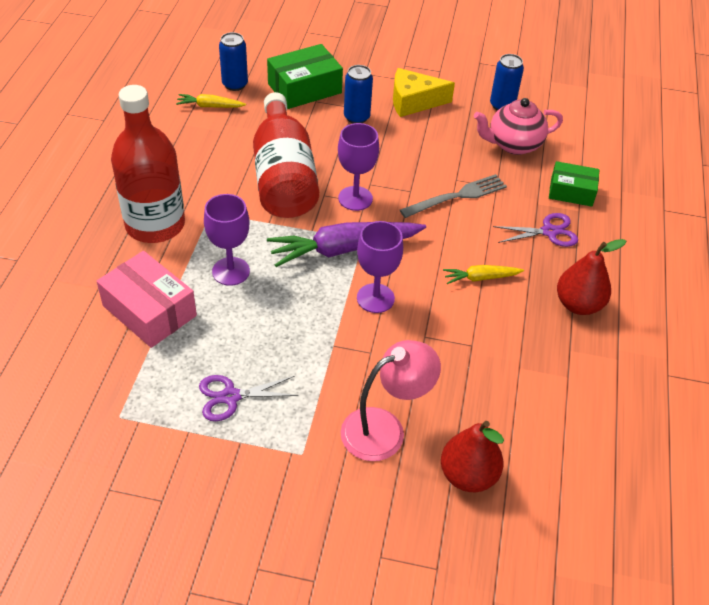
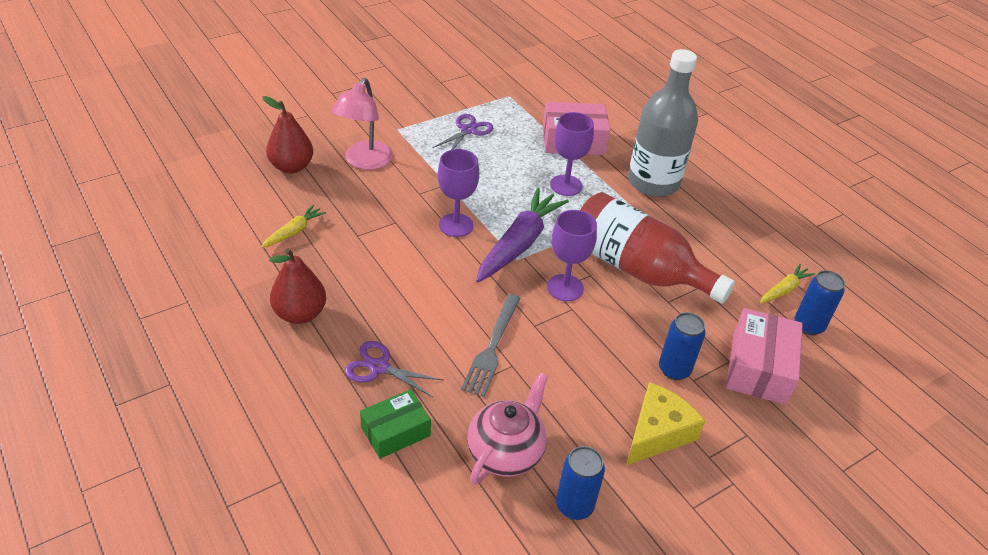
camera: 135 degrees right, 5 degrees down
red bottle [111,85,185,243] -> grey bottle [628,49,698,197]
green box [267,44,343,109] -> pink box [726,308,803,405]
yellow carrot [443,265,524,284] -> yellow carrot moved to [261,205,326,248]
purple scissors [493,213,578,247] -> purple scissors turned 75 degrees clockwise [345,341,443,397]

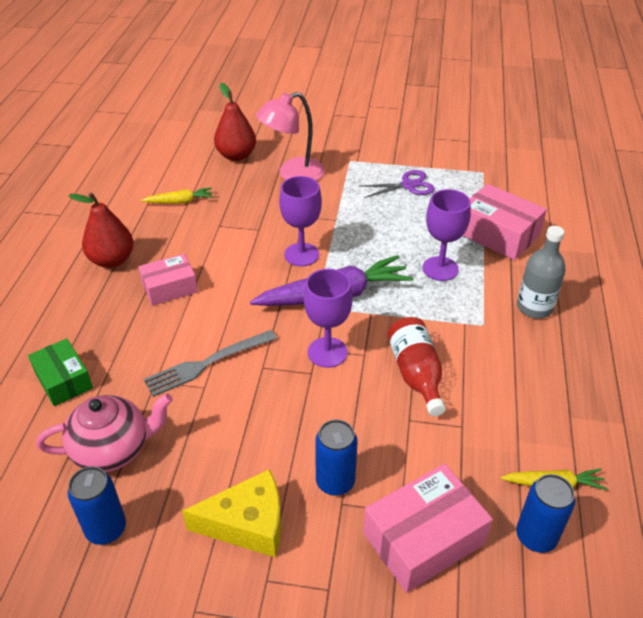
camera: 45 degrees right, 0 degrees up
purple scissors [345,341,443,397] -> none
green box [360,389,431,459] -> green box turned 45 degrees clockwise [28,338,93,406]
red bottle [580,192,735,304] -> red bottle [388,317,446,416], size x0.58
grey bottle [628,49,698,197] -> grey bottle [517,226,566,318], size x0.58
none -> pink box [139,254,198,306]

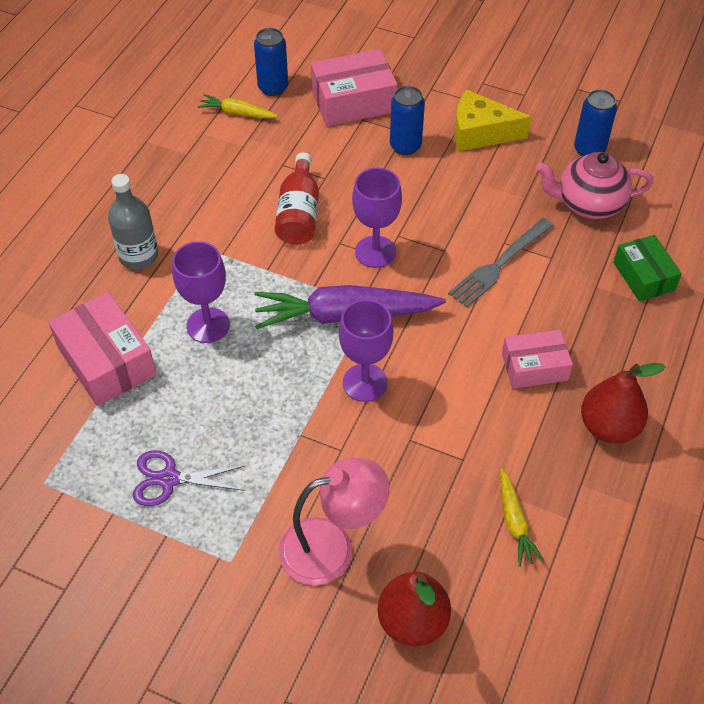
camera: 165 degrees left, 10 degrees up
yellow carrot [141,187,213,204] -> yellow carrot turned 105 degrees counterclockwise [500,468,544,567]
grey fork [144,330,277,397] -> grey fork turned 150 degrees clockwise [448,218,554,307]

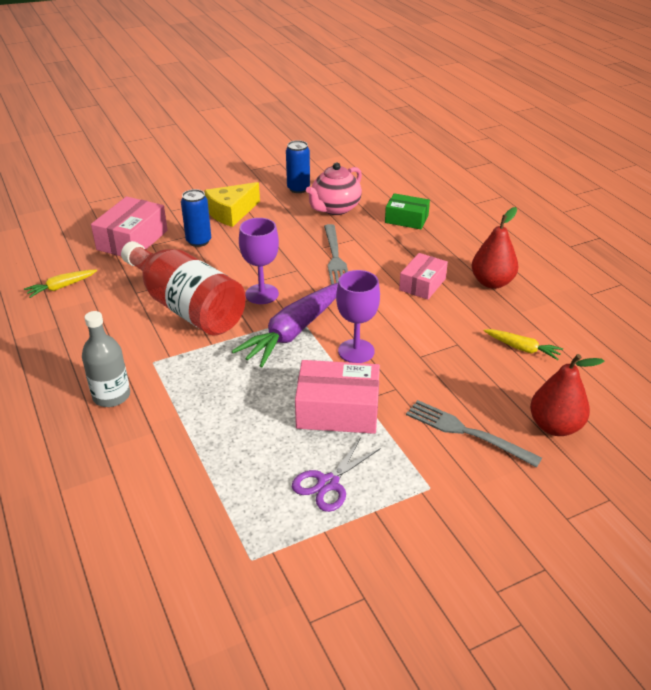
camera: 50 degrees left, 15 degrees down
pink box [48,292,157,406] -> pink box moved to [295,360,380,434]
purple goblet [172,241,230,343] -> none
blue can [254,28,288,96] -> none
red bottle [275,152,319,245] -> red bottle [121,241,246,336], size x1.72
pink lamp [278,458,389,585] -> grey fork [406,400,542,467]

